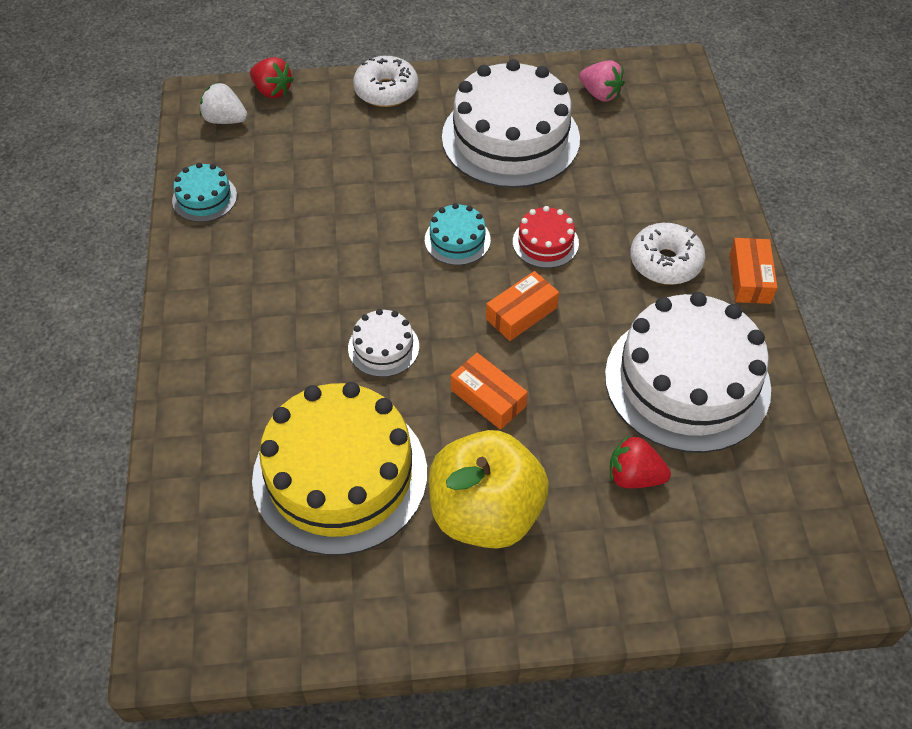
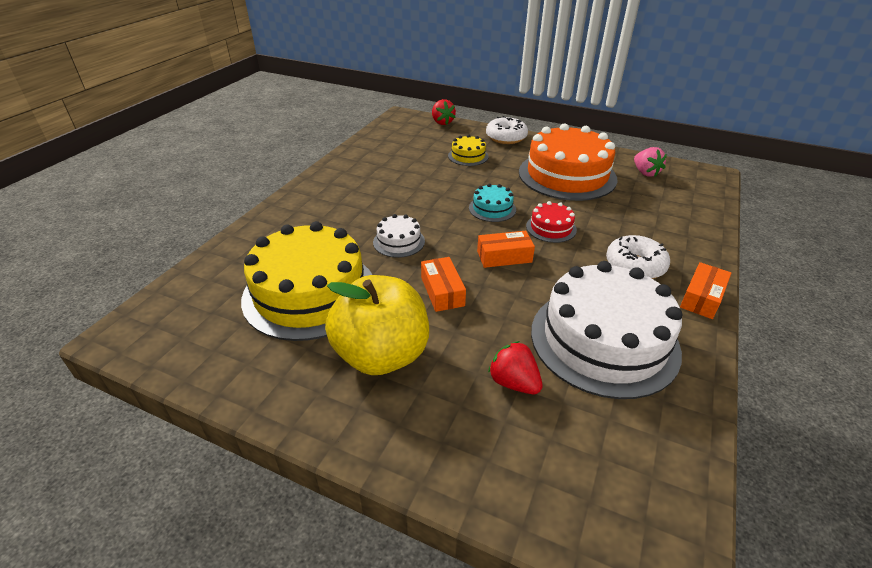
camera: 30 degrees right, 15 degrees down
turquoise cake [172,163,237,222] -> none
white strawberry [200,82,247,124] -> none
white cake [442,59,580,188] -> orange cake [519,123,618,201]
none -> yellow cake [448,135,489,166]

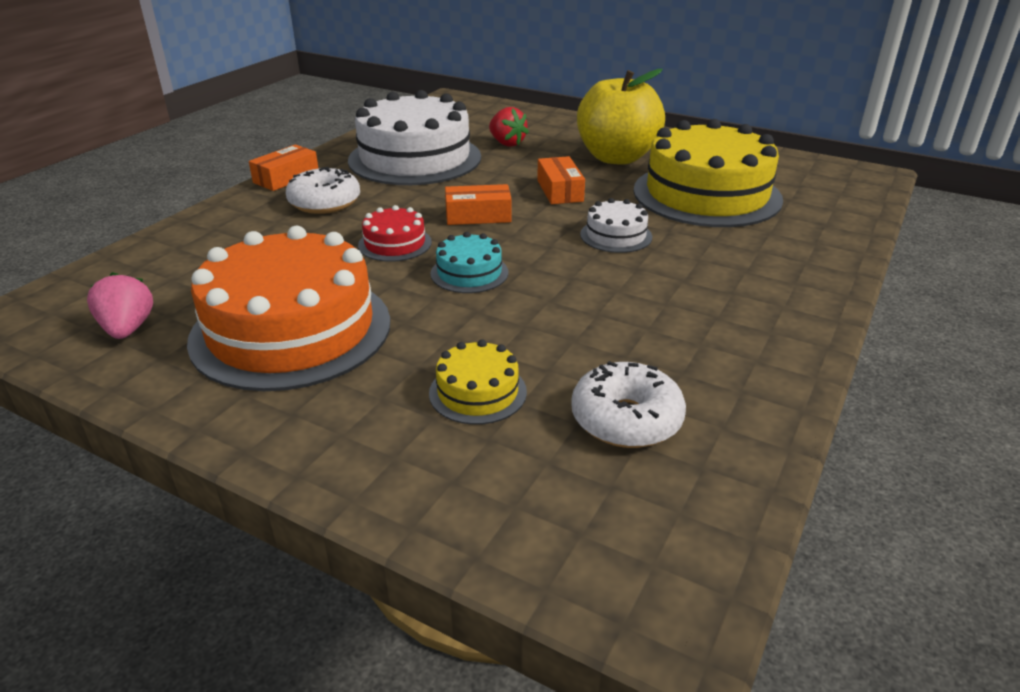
camera: 175 degrees left, 5 degrees down
red strawberry [432,99,456,125] -> none
white donut [486,116,528,144] -> white donut moved to [571,361,686,448]

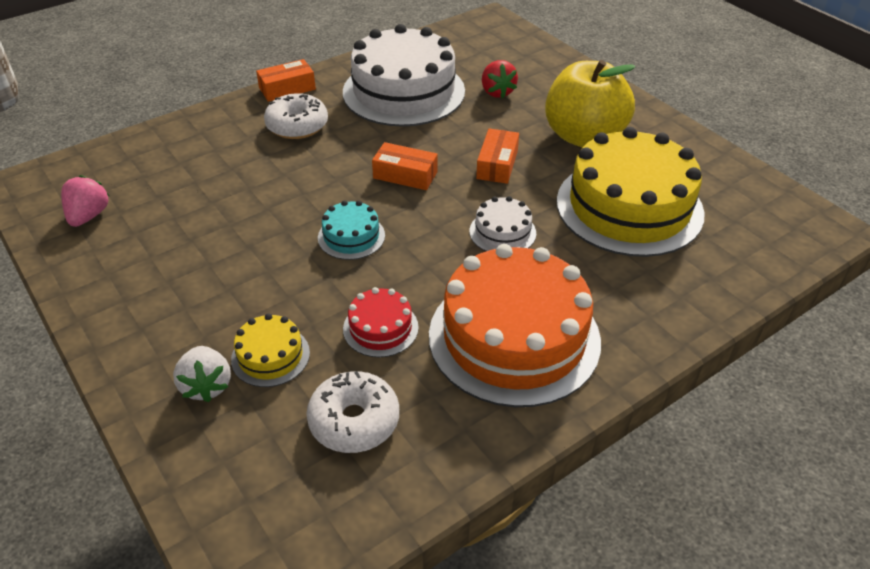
camera: 25 degrees right, 10 degrees up
orange cake [187,226,391,391] -> orange cake moved to [429,244,601,407]
red cake [358,205,432,262] -> red cake moved to [343,287,419,357]
none -> white strawberry [173,346,231,402]

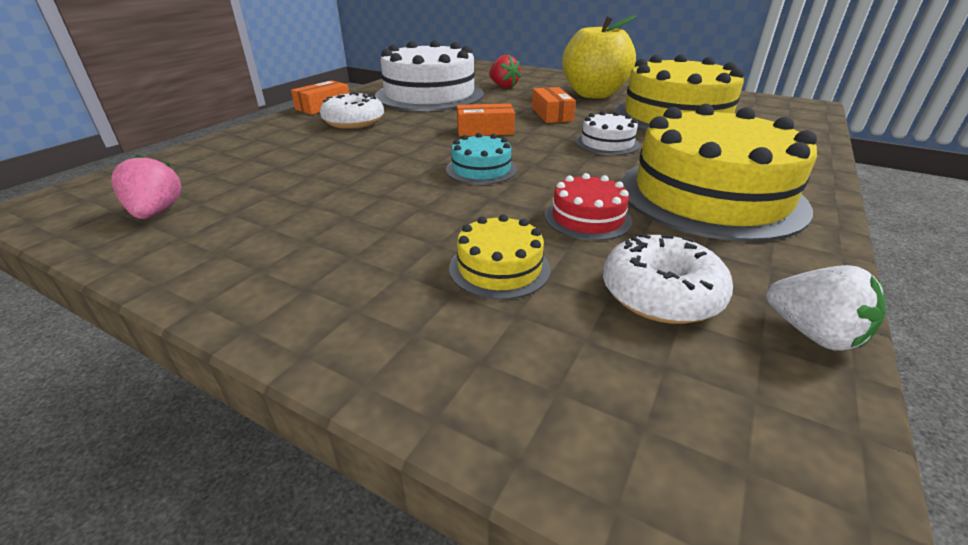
camera: 25 degrees left, 10 degrees down
white strawberry [173,346,231,402] -> white strawberry moved to [766,265,886,350]
orange cake [429,244,601,407] -> yellow cake [620,104,817,242]

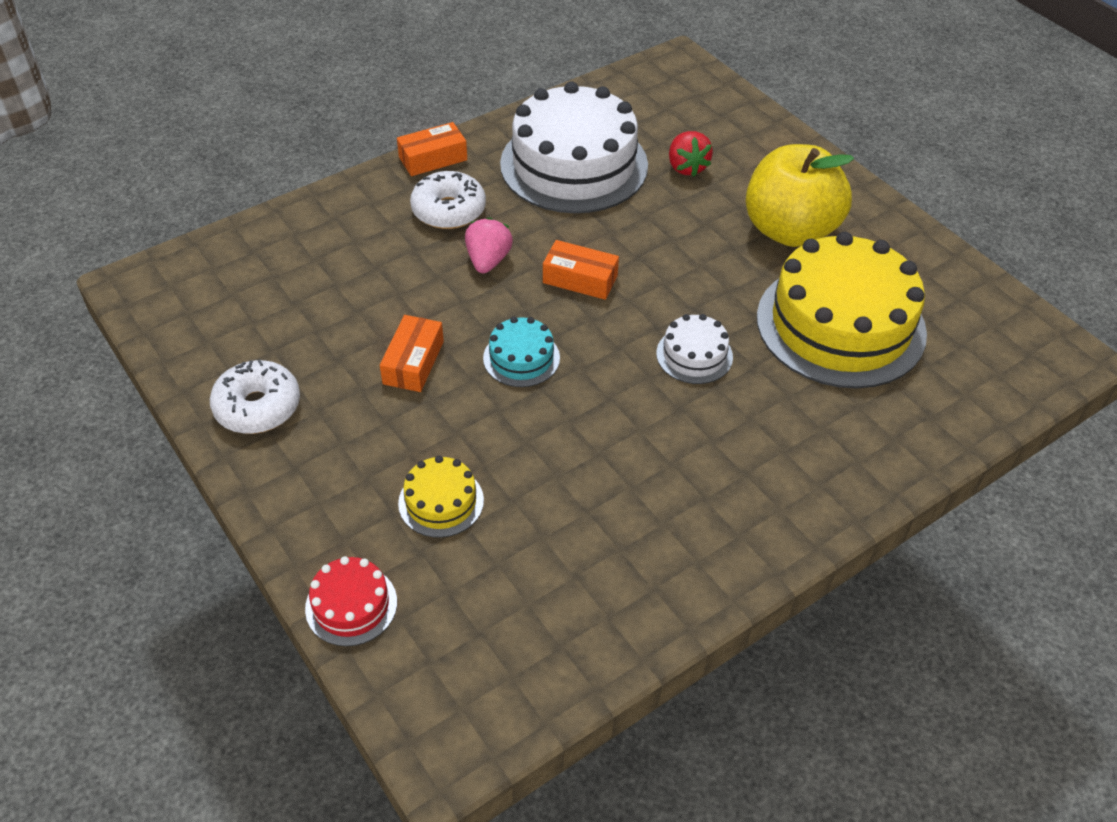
camera: 25 degrees right, 15 degrees up
pink strawberry [111,154,182,219] -> pink strawberry moved to [465,217,513,273]
orange box [532,87,576,123] -> orange box moved to [380,315,444,392]
red cake [545,173,632,241] -> red cake moved to [305,556,397,646]
white donut [603,233,733,324] -> white donut moved to [210,359,300,434]
yellow cake [620,104,817,242] -> none
white strawberry [766,265,886,350] -> none

